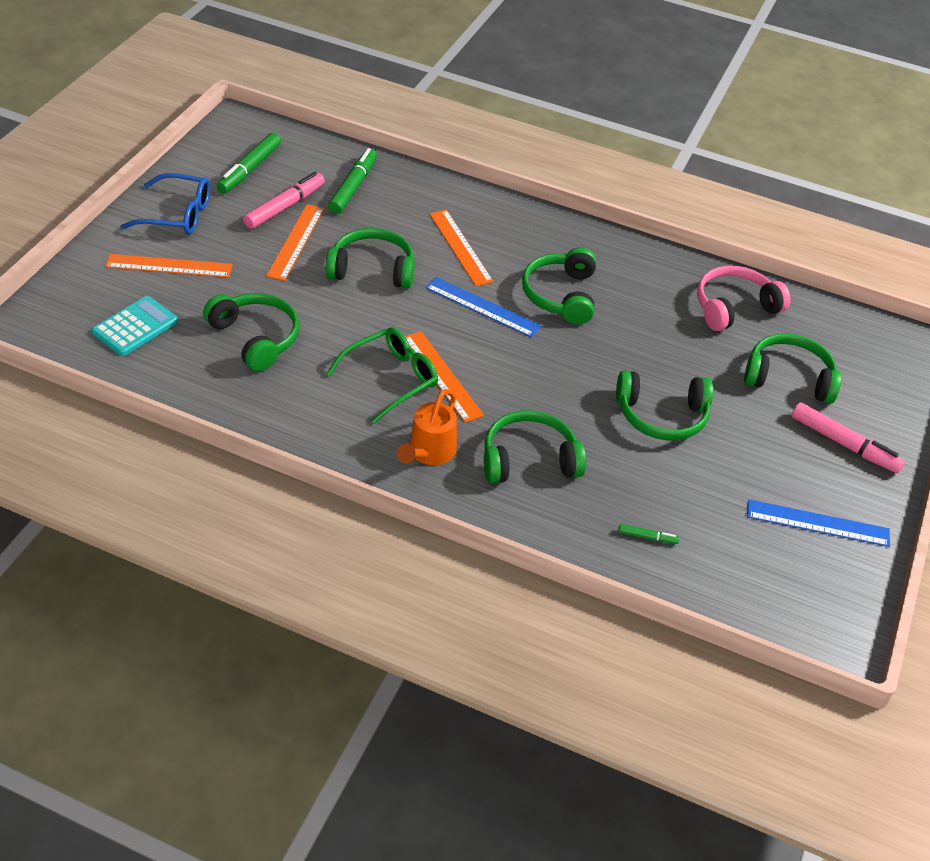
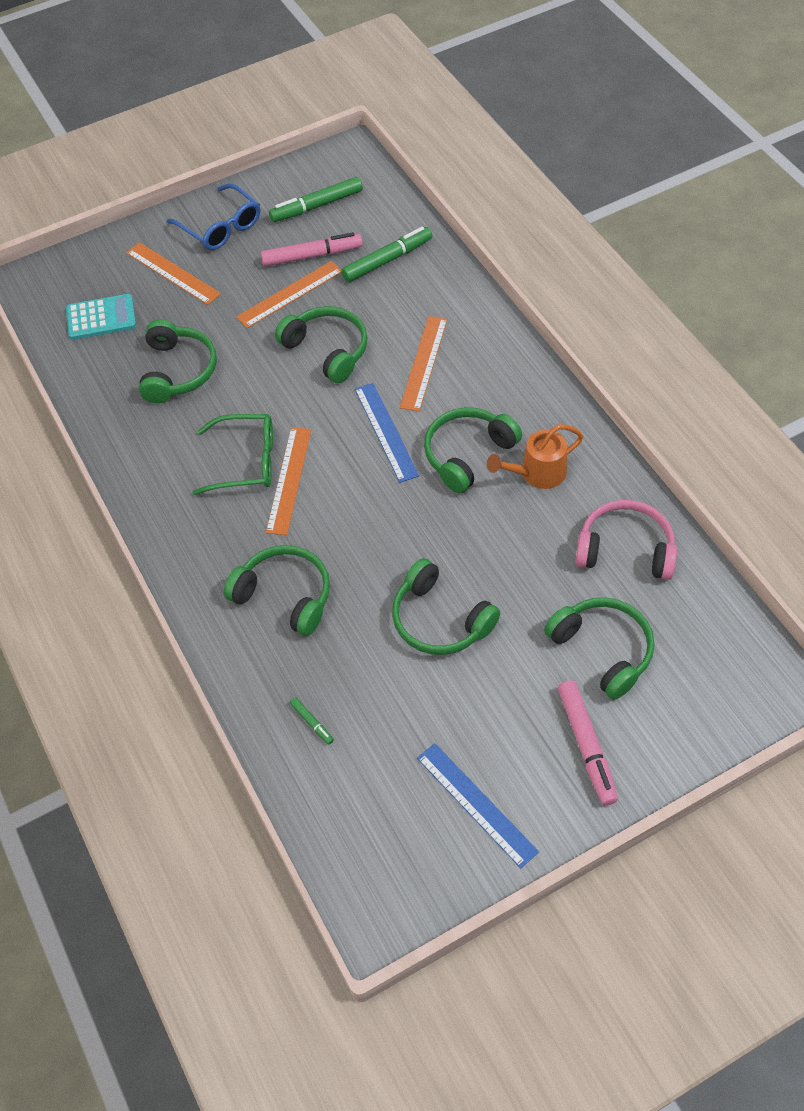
camera: 45 degrees right, 10 degrees up
orange watering can [397,389,457,465] -> orange watering can moved to [487,424,584,489]

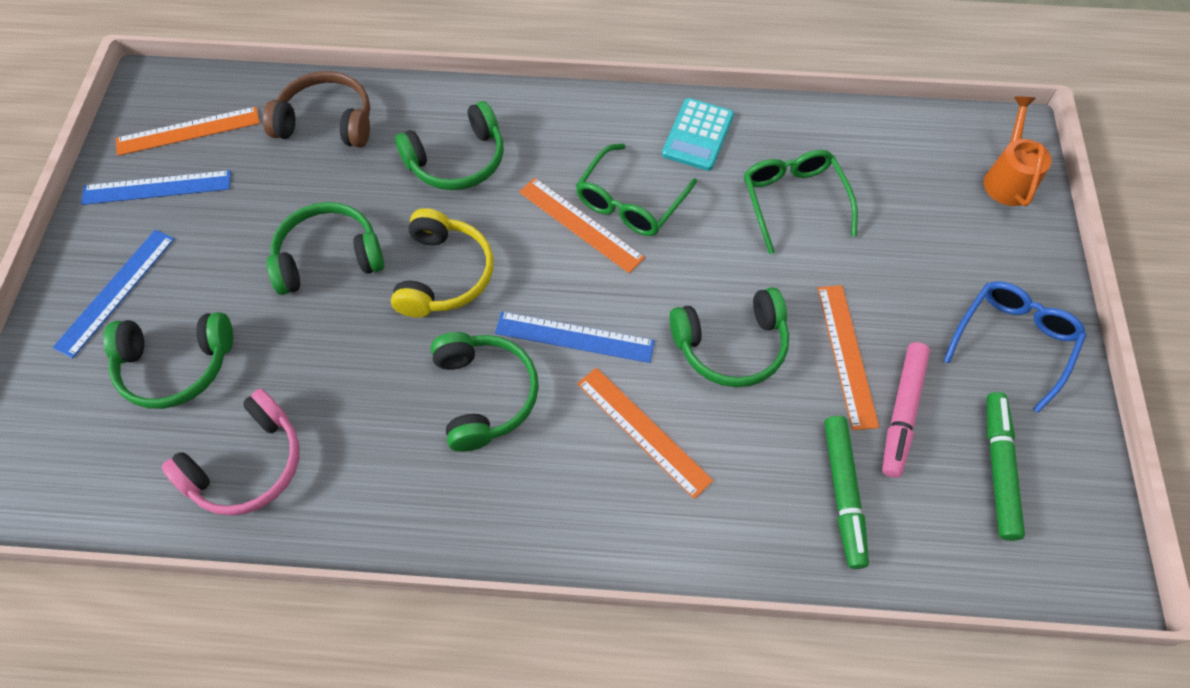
camera: 120 degrees right, 5 degrees up
turquoise calculator [66,294,136,340] -> turquoise calculator moved to [662,98,734,171]
orange ruler [126,242,221,305] -> orange ruler moved to [116,107,260,156]
green headphones [139,319,217,403] -> green glasses [744,150,858,254]
blue glasses [167,183,260,250] -> blue glasses turned 135 degrees clockwise [944,281,1087,413]
green marker [290,697,334,745] -> brown headphones [263,71,370,148]
orange watering can [487,424,584,489] -> orange watering can moved to [984,97,1052,206]
pink marker [558,680,618,806] -> blue ruler [52,230,175,358]
none -> yellow headphones [391,208,494,318]

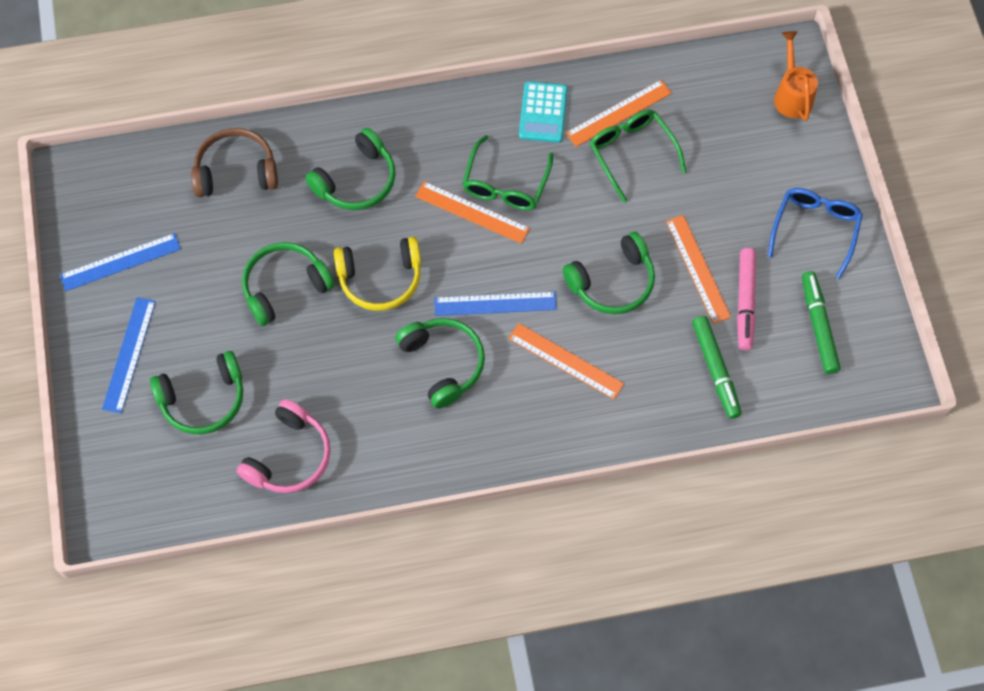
camera: 15 degrees left, 5 degrees up
orange ruler [116,107,260,156] -> orange ruler moved to [566,80,672,147]
yellow headphones [391,208,494,318] -> yellow headphones turned 90 degrees clockwise [334,237,421,311]

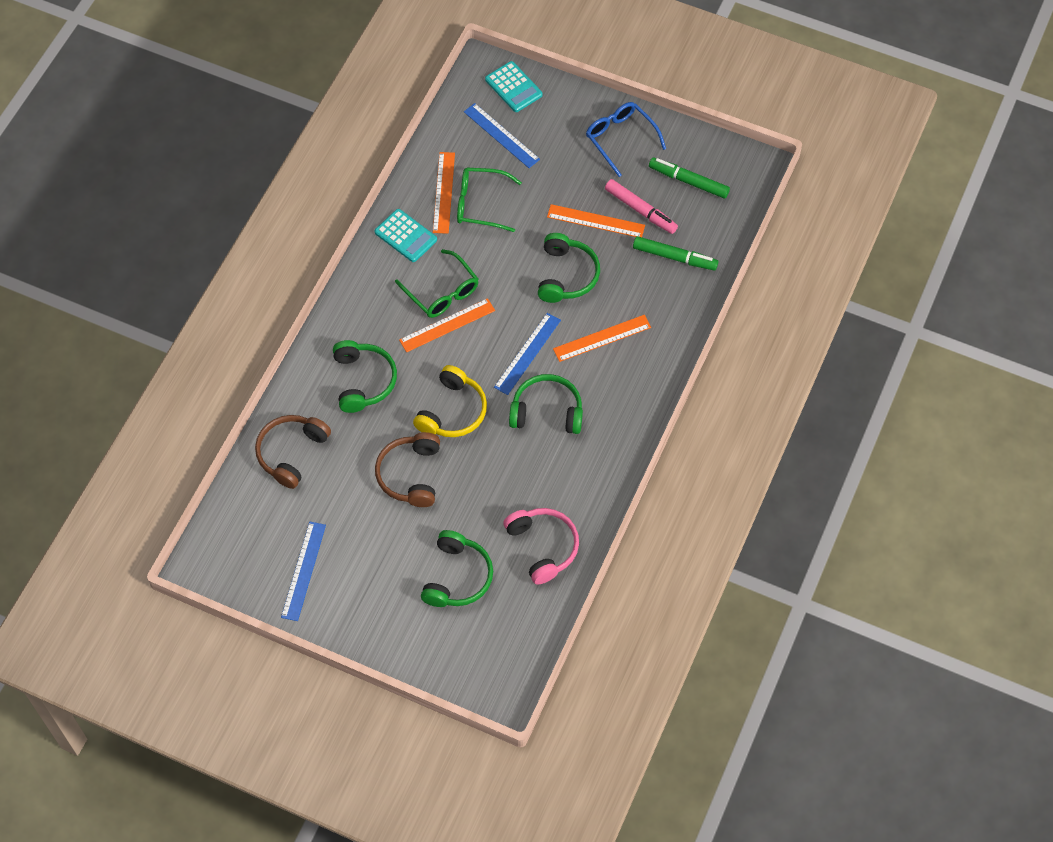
camera: 55 degrees left, 5 degrees down
blue ruler [102,297,156,413] -> blue ruler moved to [464,103,540,168]
green headphones [242,242,335,326] -> brown headphones [375,432,440,507]
orange watering can [774,31,818,121] -> turquoise calculator [485,61,543,112]

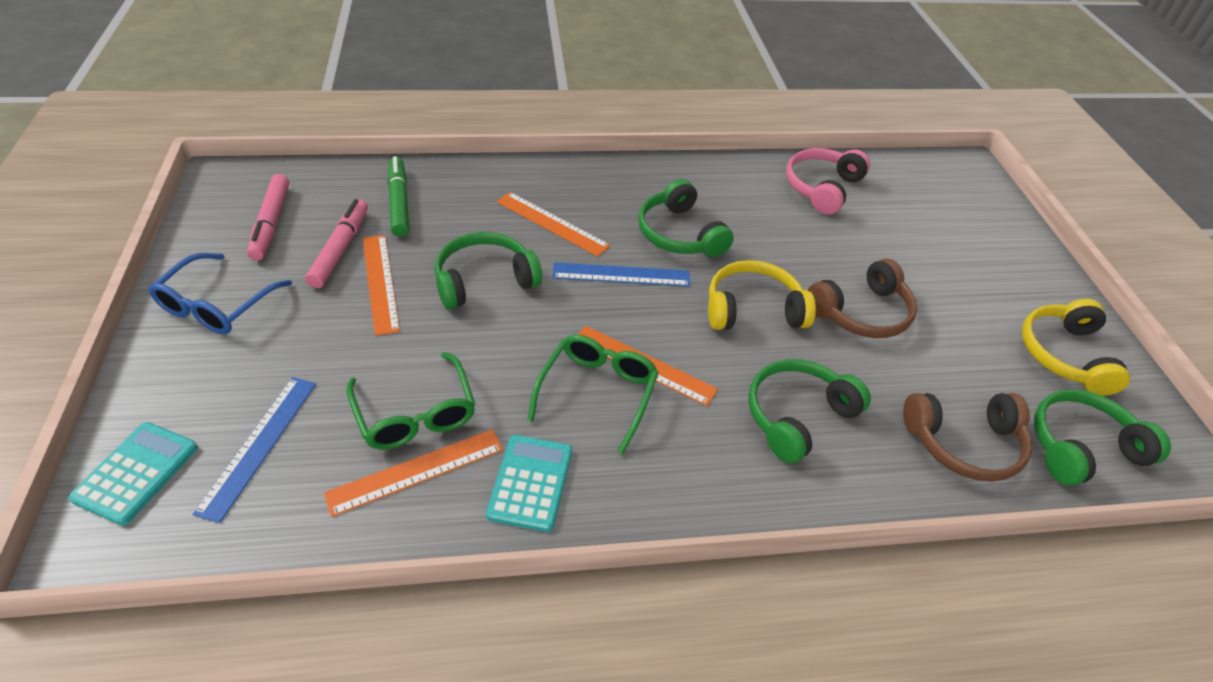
camera: 125 degrees left, 15 degrees down
blue ruler [281,521,326,621] -> yellow headphones [1022,299,1130,396]
green headphones [421,530,493,607] -> green headphones moved to [1034,389,1171,486]
green marker [649,157,730,199] -> pink marker [247,174,289,260]

